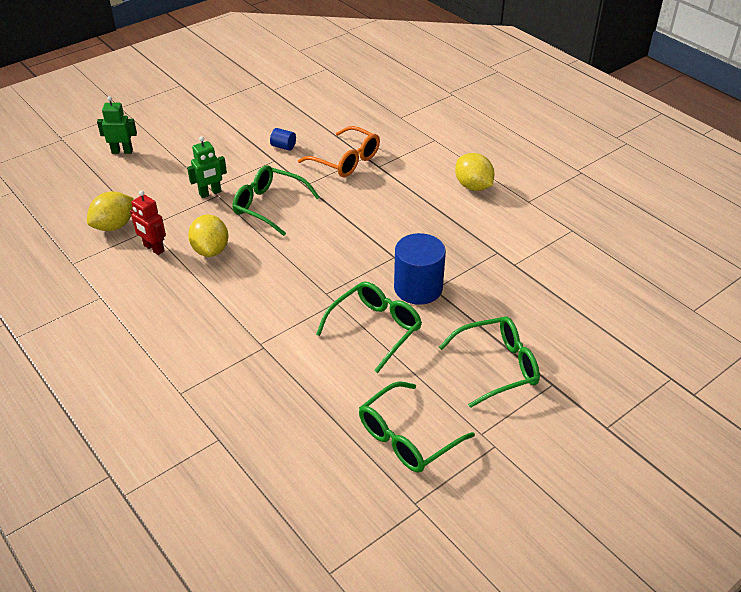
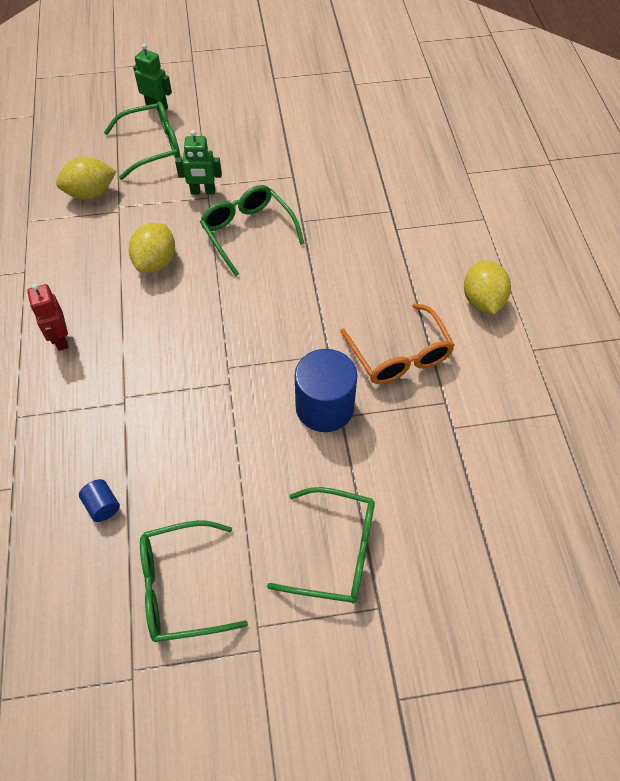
camera: 30 degrees right, 15 degrees up
red robot [130,190,166,255] -> red robot moved to [27,283,68,351]
blue cylinder [270,128,296,151] -> blue cylinder moved to [79,479,120,522]
orange glasses [298,126,380,177] -> orange glasses moved to [340,303,455,384]
green glasses [316,281,422,373] -> green glasses moved to [104,101,180,180]

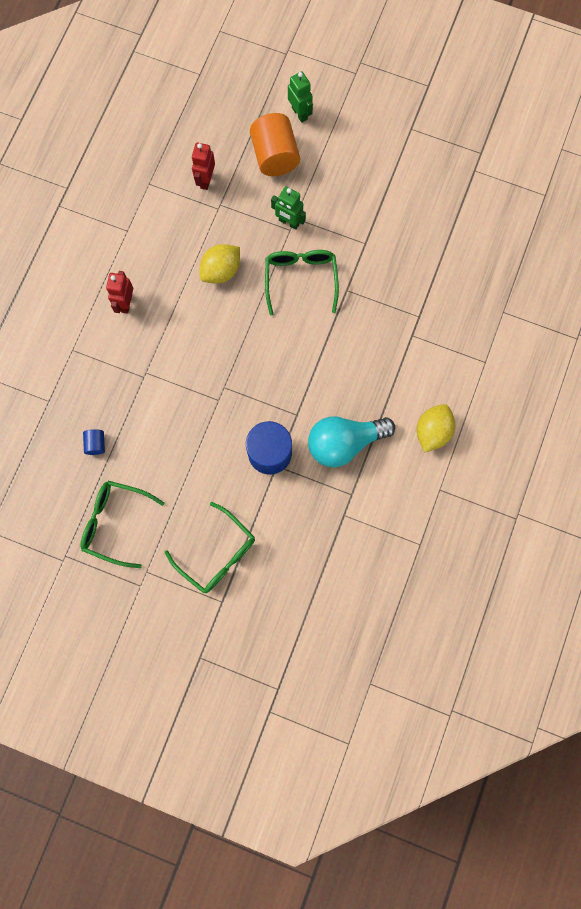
camera: 30 degrees right, 20 degrees up
yellow lemon [56,156,116,200] -> red robot [192,142,215,190]
green glasses [104,101,180,180] -> orange cylinder [250,113,300,176]
orange glasses [340,303,455,384] -> turquoise light bulb [308,417,395,467]

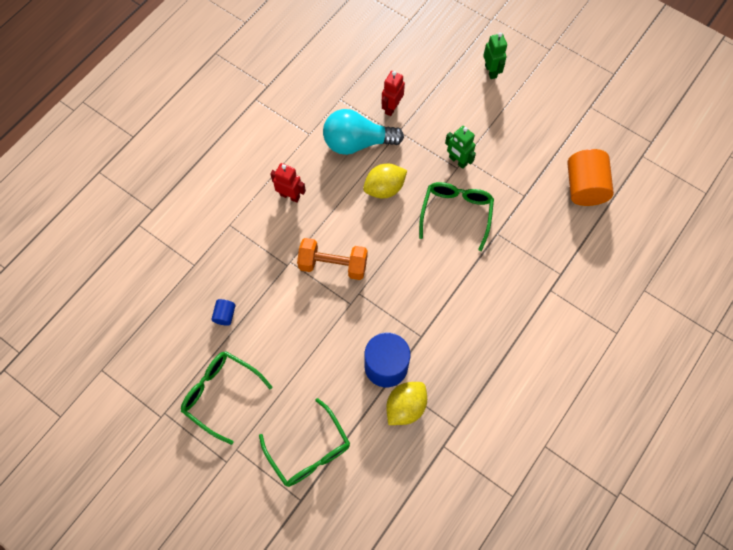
camera: 15 degrees right, 10 degrees down
red robot [106,271,133,314] -> red robot turned 90 degrees clockwise [270,163,306,203]
orange cylinder [250,113,300,176] -> orange cylinder moved to [567,149,614,206]
turquoise light bulb [308,417,395,467] -> turquoise light bulb moved to [323,109,404,155]
yellow lemon [417,404,455,452] -> yellow lemon moved to [386,382,427,425]
none -> orange dumbbell [297,238,368,280]

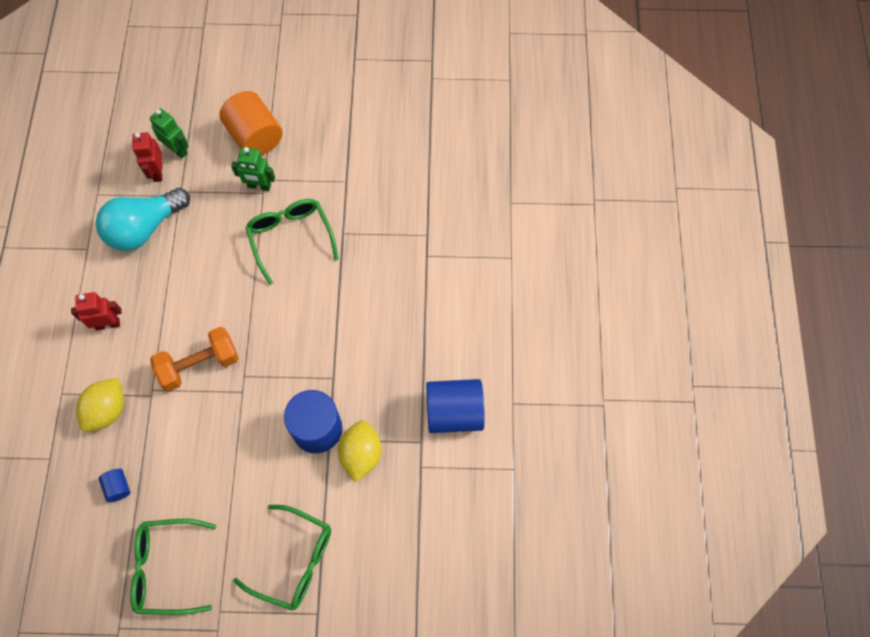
camera: 35 degrees left, 0 degrees up
yellow lemon [363,164,407,198] -> yellow lemon moved to [76,378,124,432]
green robot [483,33,507,79] -> green robot moved to [150,108,189,158]
orange cylinder [567,149,614,206] -> orange cylinder moved to [219,91,283,156]
none -> blue cylinder [426,379,485,433]

